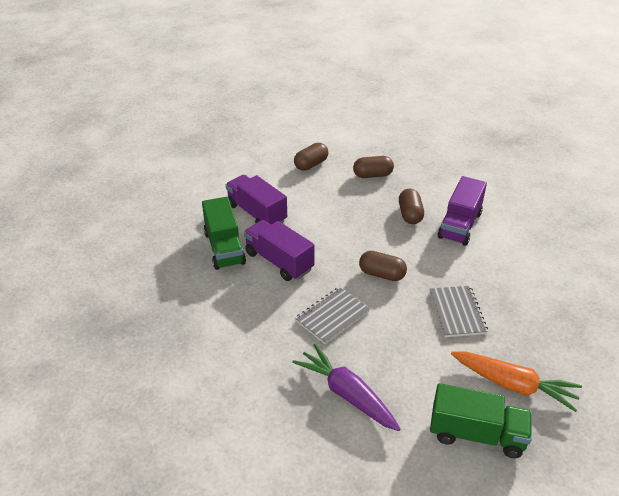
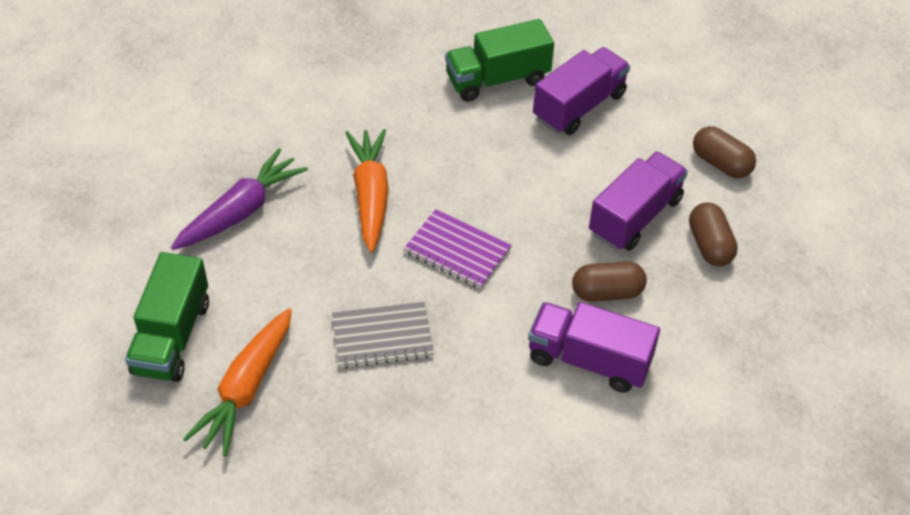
camera: 85 degrees right, 10 degrees up
purple truck [244,220,315,281] -> purple truck moved to [589,152,688,251]
grey notebook [295,287,370,344] -> orange carrot [345,129,389,253]
brown capsule [359,251,407,281] -> purple notebook [404,209,512,289]

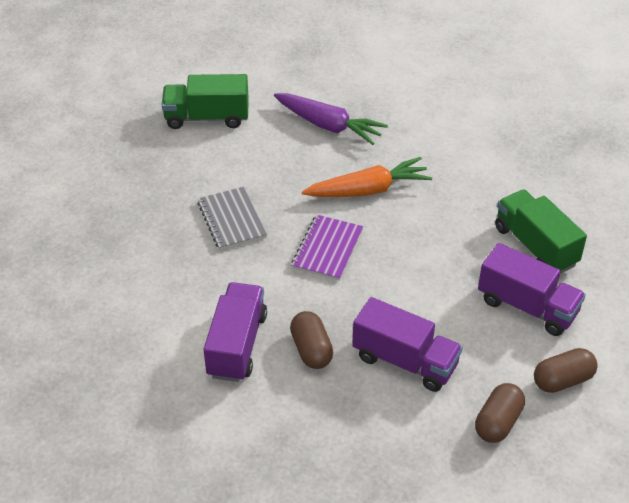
camera: 80 degrees right, 5 degrees down
orange carrot [183,308,292,456] -> none
brown capsule [689,203,738,266] -> brown capsule moved to [534,348,598,393]

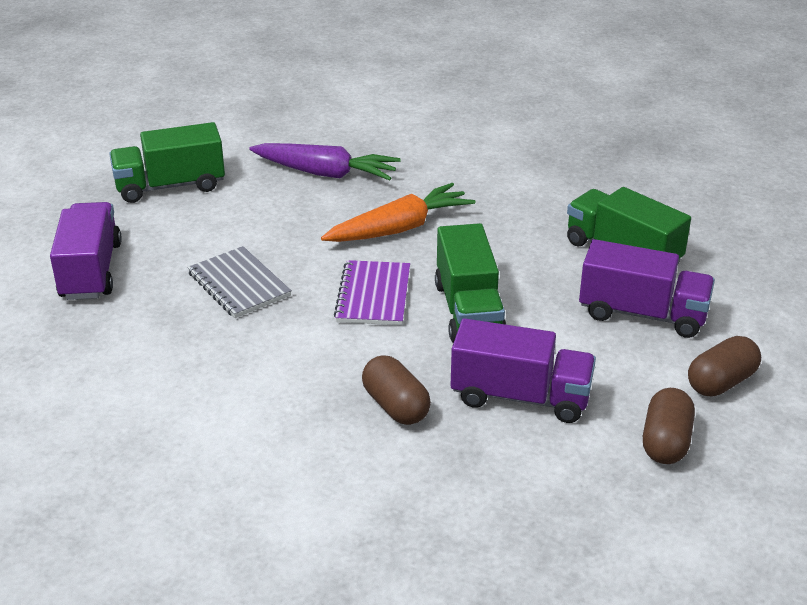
camera: 15 degrees left, 10 degrees down
purple truck [204,282,267,382] -> purple truck moved to [50,202,122,300]
none -> green truck [435,223,506,343]

